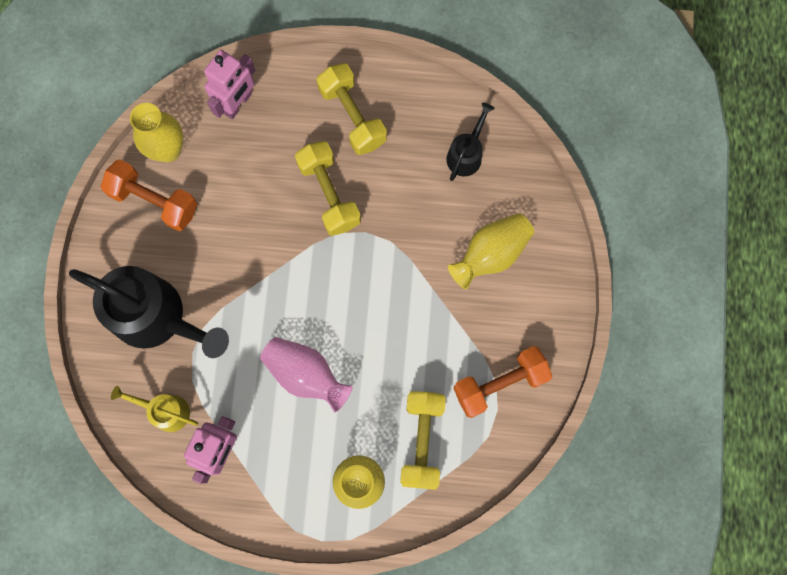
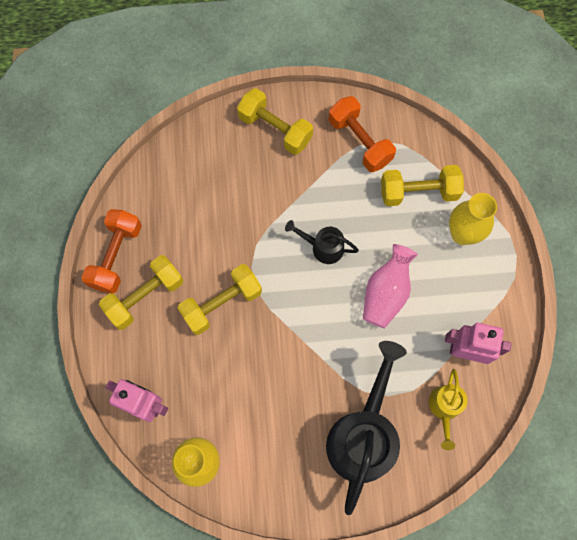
camera: 100 degrees left, 5 degrees down
orange dumbbell [100,159,197,231] -> orange dumbbell moved to [82,209,142,294]
black watering can [446,103,495,181] -> black watering can moved to [285,220,359,264]
yellow vase [448,213,534,289] -> none
none -> yellow dumbbell [237,88,313,155]

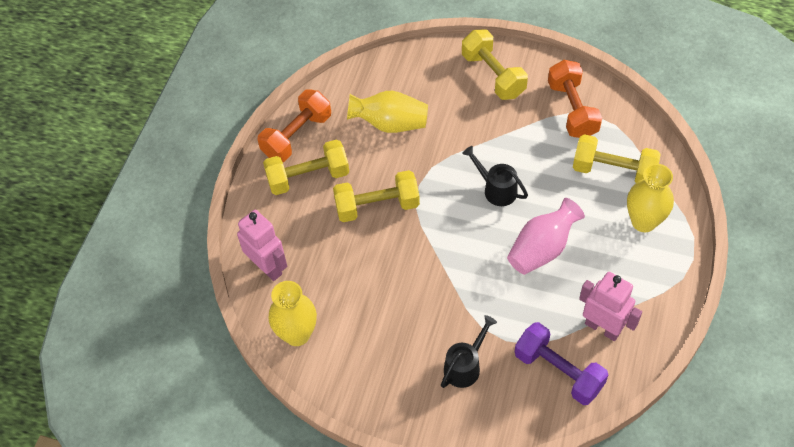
camera: 25 degrees right, 15 degrees down
black watering can [326,341,407,515] -> black watering can [441,315,497,388], size x0.49
yellow watering can [429,369,468,450] -> purple dumbbell [515,322,608,405]
none -> yellow vase [347,91,428,133]

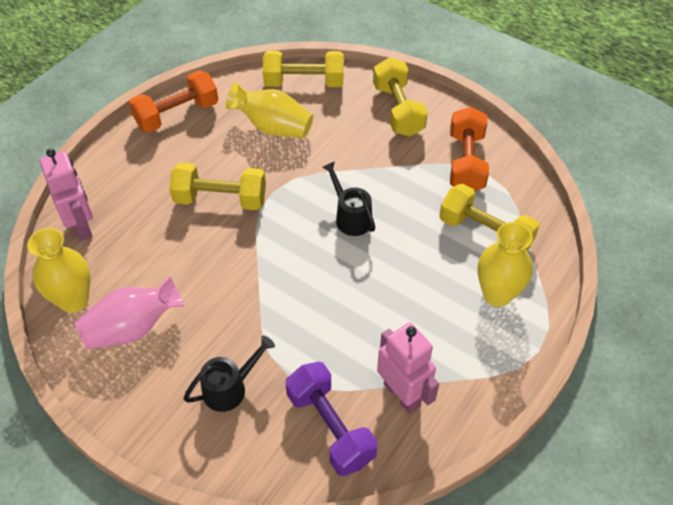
camera: 15 degrees right, 5 degrees down
yellow dumbbell [263,139,349,195] -> yellow dumbbell moved to [263,51,344,87]
pink vase [507,198,585,275] -> pink vase moved to [75,276,184,350]

